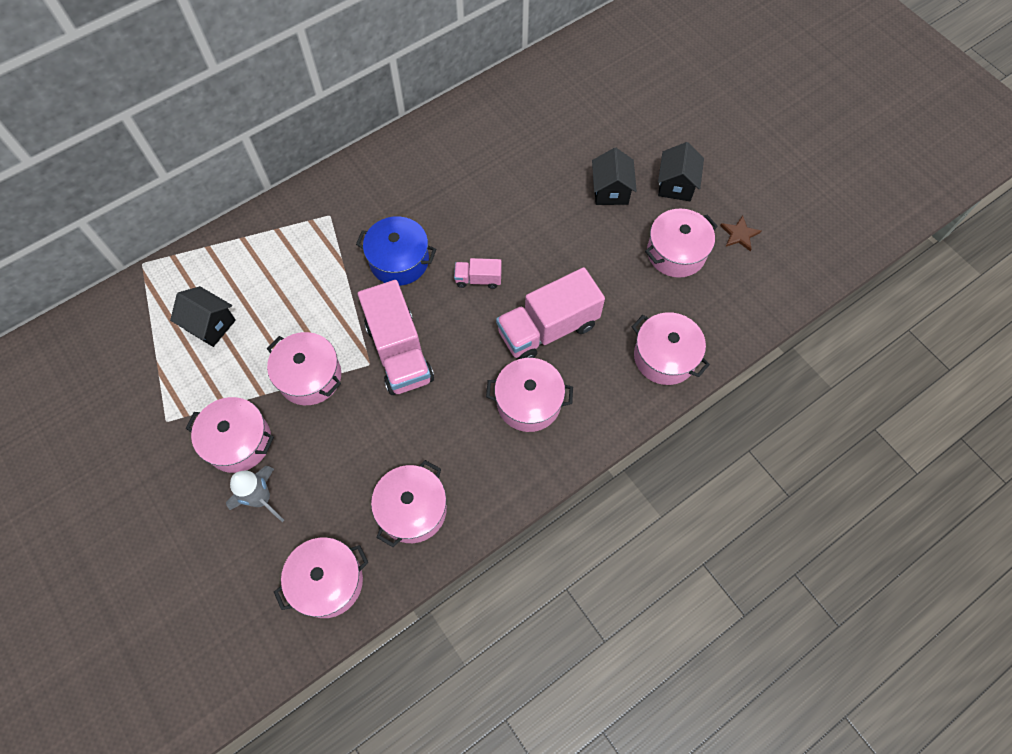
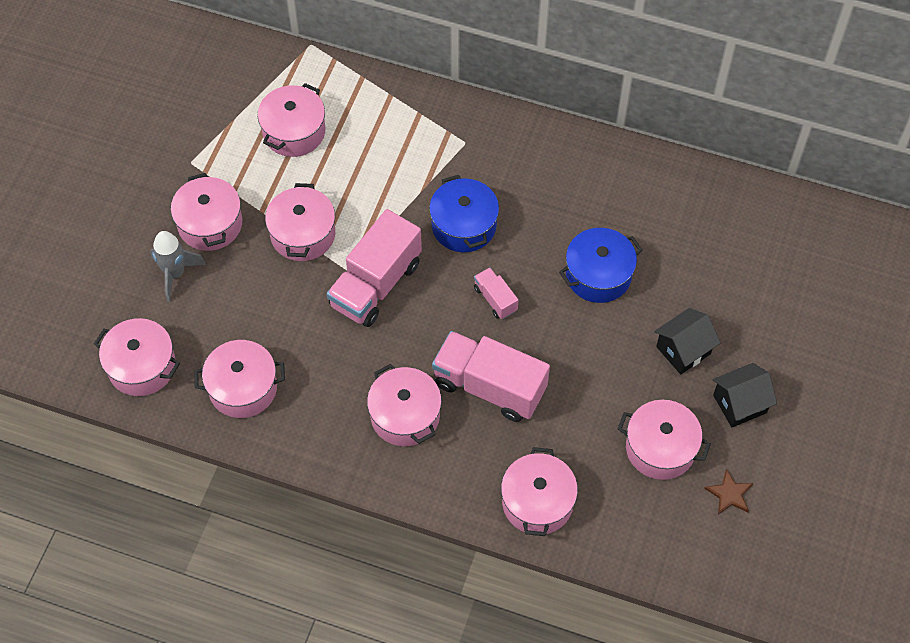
camera: 55 degrees right, 5 degrees down
black house [170,286,236,347] -> pink pot [258,83,325,157]
none -> blue pot [559,228,642,303]

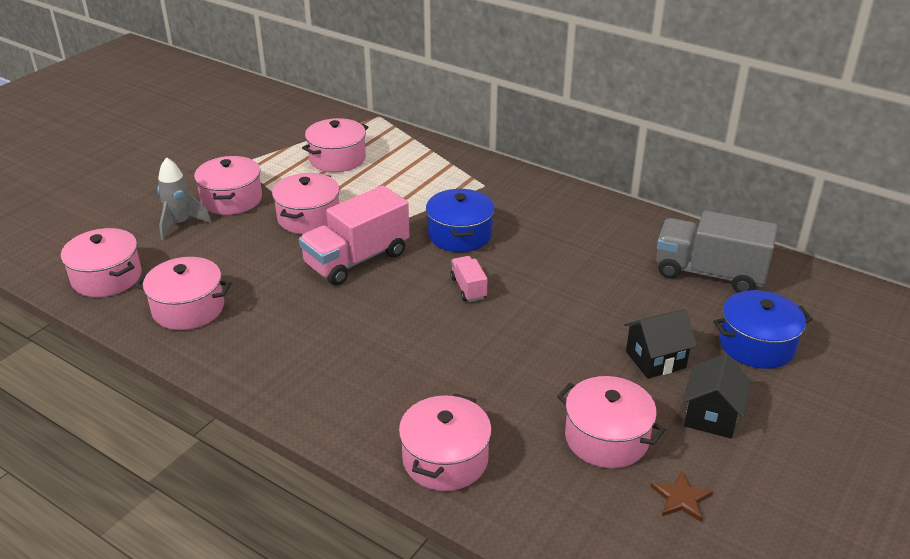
camera: 15 degrees right, 25 degrees down
pink pot [367,364,442,446] -> none
pink truck [432,331,550,422] -> none
blue pot [559,228,642,303] -> blue pot moved to [713,290,813,369]
black house [713,363,777,427] -> black house turned 60 degrees counterclockwise [683,354,751,439]
none -> grey truck [656,211,778,293]

